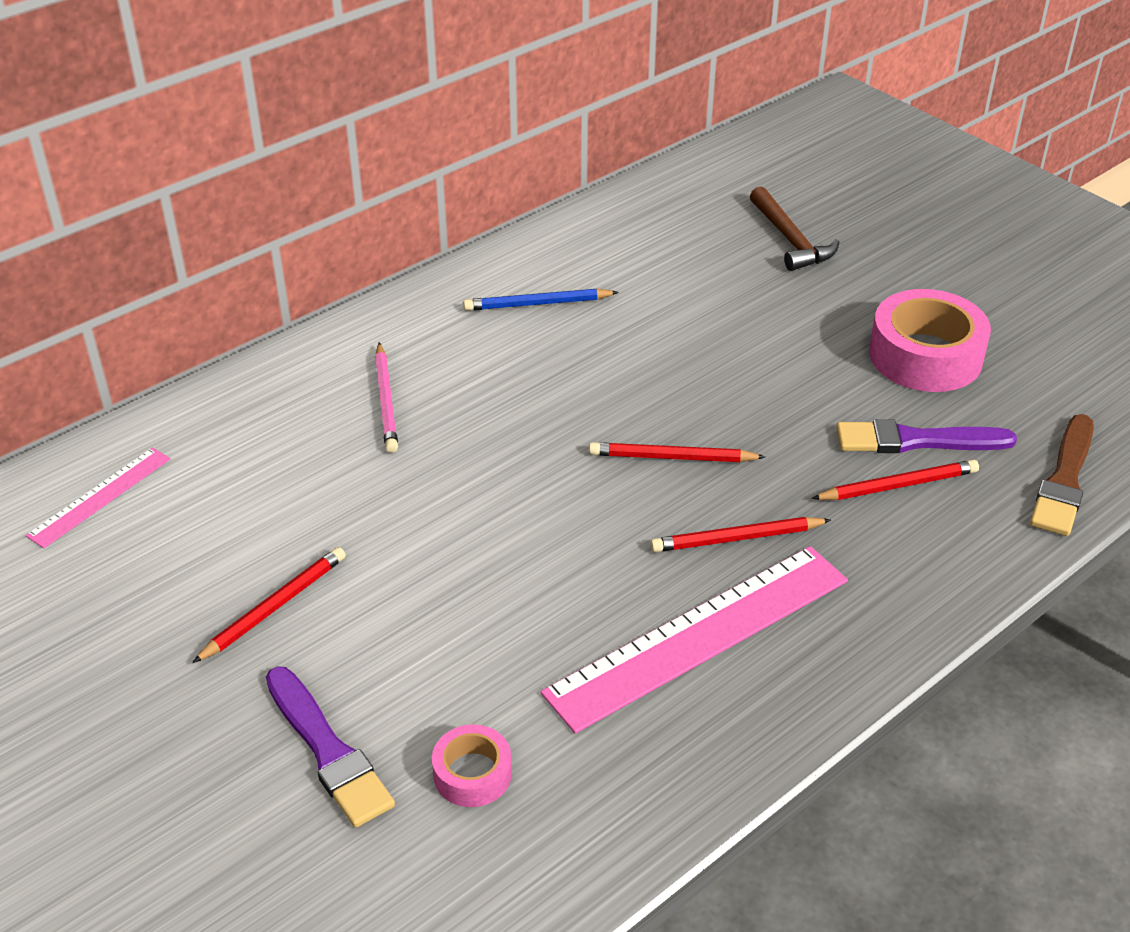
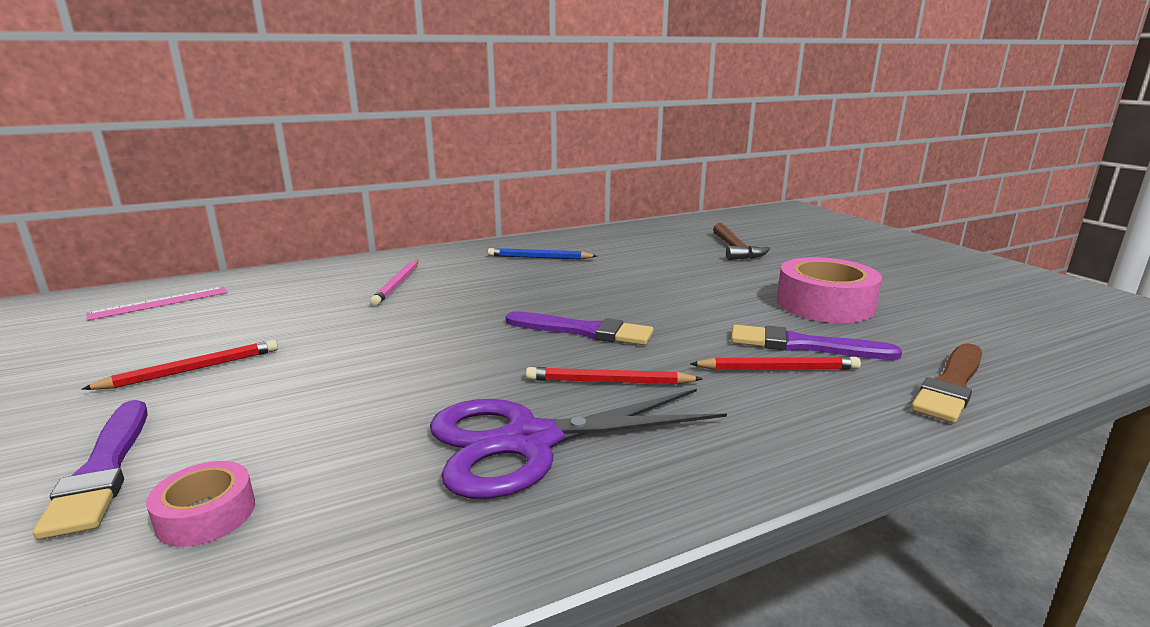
camera: 15 degrees right, 20 degrees down
pink ruler [540,546,848,734] -> purple scissors [430,389,727,499]
red pencil [589,442,765,462] -> purple brush [505,311,654,345]

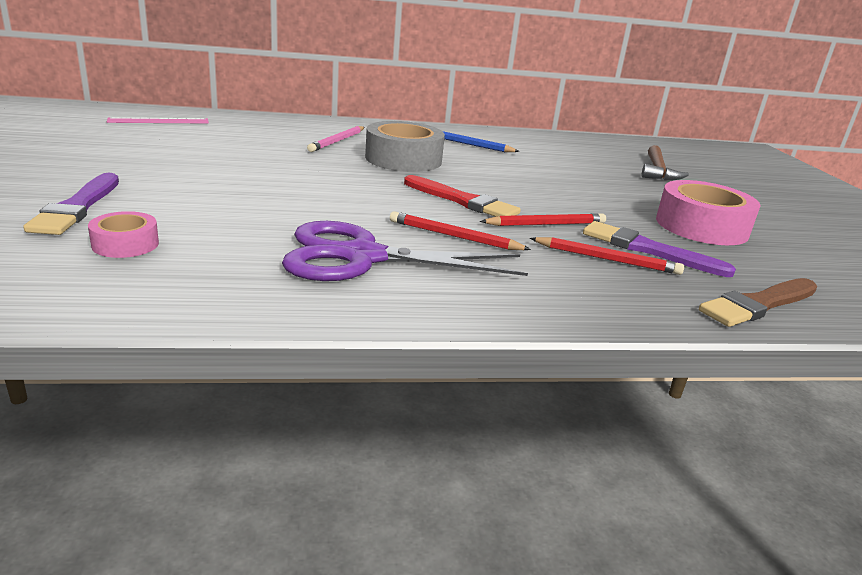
camera: 15 degrees right, 5 degrees up
red pencil [82,340,278,390] -> red pencil moved to [480,213,606,226]
purple brush [505,311,654,345] -> red brush [404,175,521,217]
none -> grey tape [365,121,445,172]

